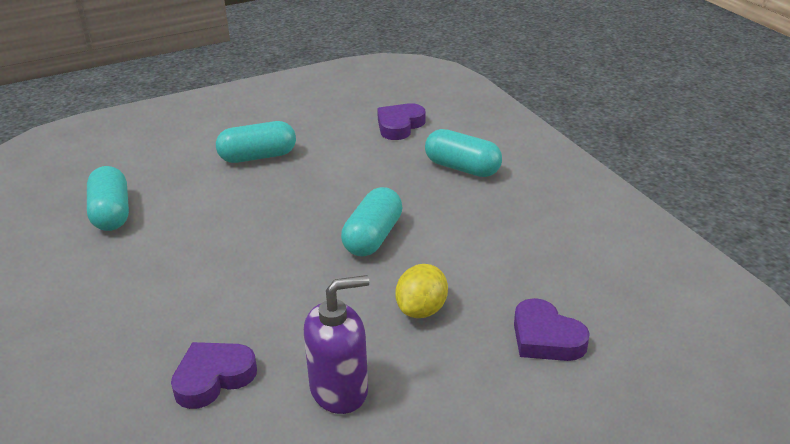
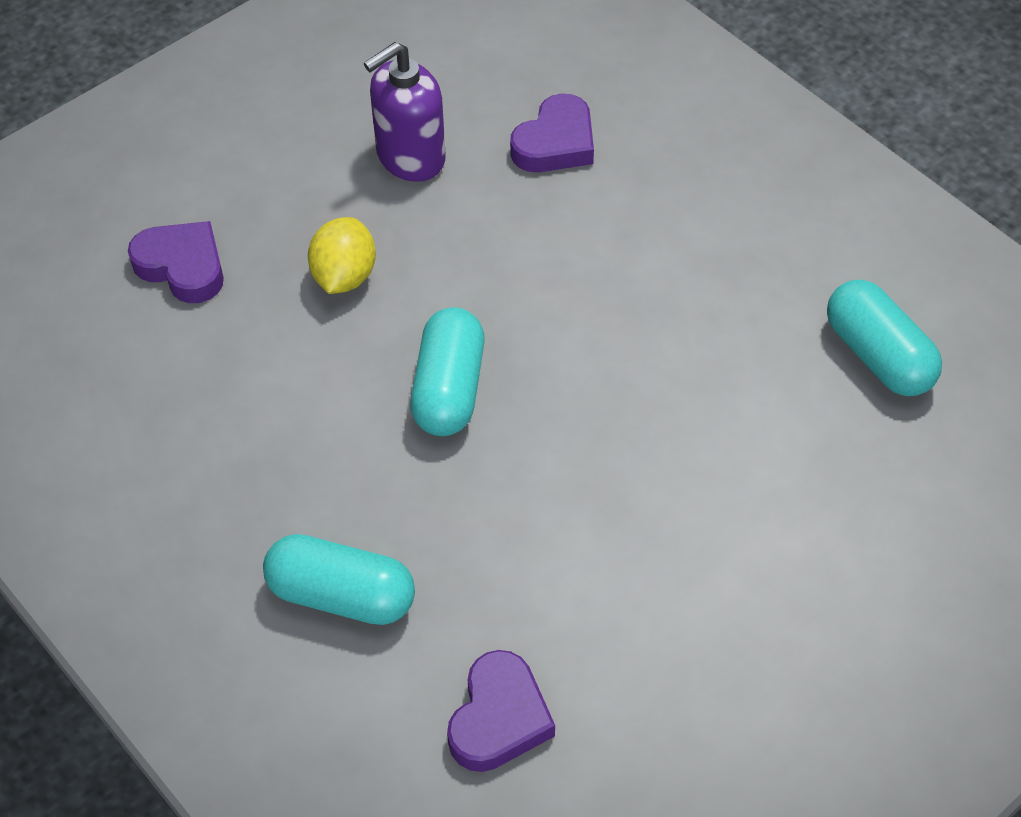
camera: 165 degrees right, 20 degrees up
turquoise capsule [216,121,296,163] -> none

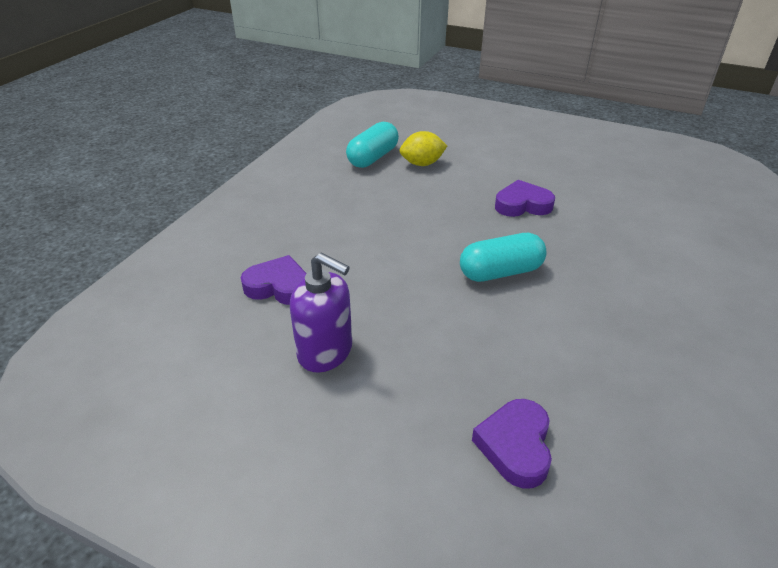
camera: 115 degrees left, 15 degrees down
turquoise capsule [263,534,415,625] -> none
yellow lemon [308,217,376,294] -> yellow lemon moved to [400,131,447,166]
purple heart [447,650,555,772] -> purple heart moved to [495,180,555,217]

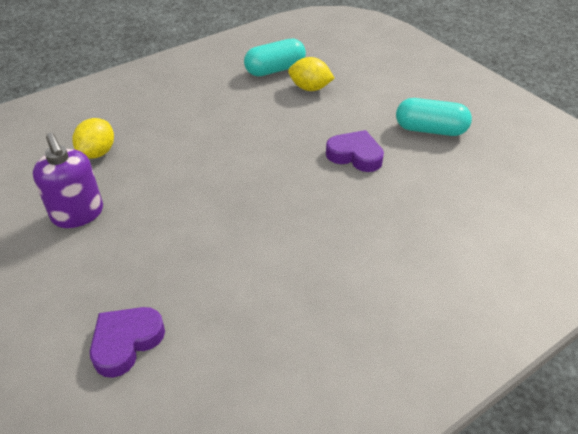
camera: 30 degrees right, 5 degrees up
purple heart [241,255,307,305] -> yellow lemon [72,118,114,159]
turquoise capsule [460,233,547,282] -> turquoise capsule moved to [396,98,472,136]

